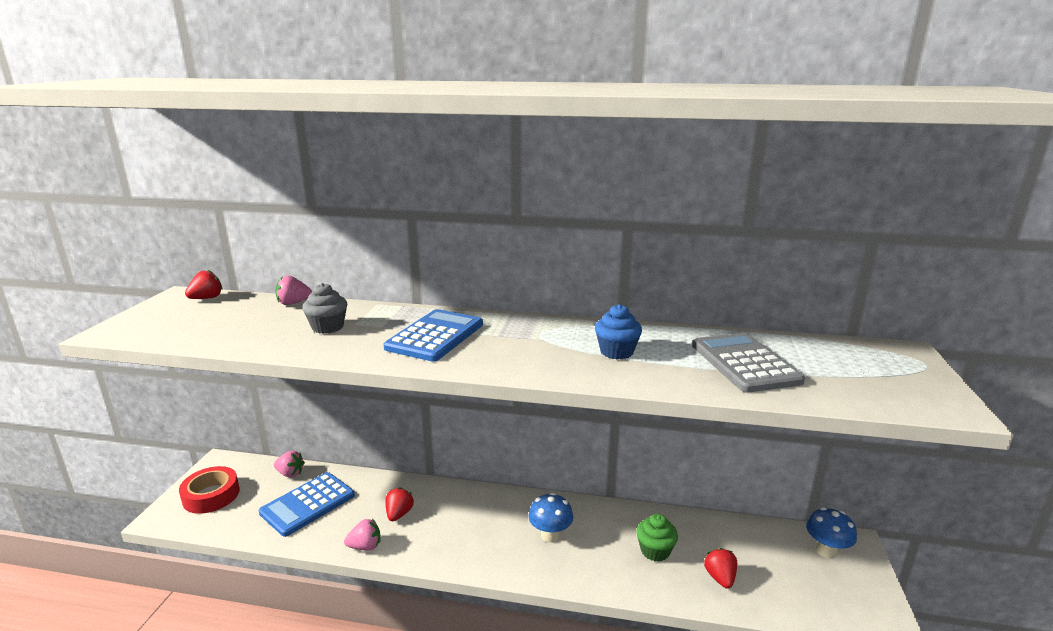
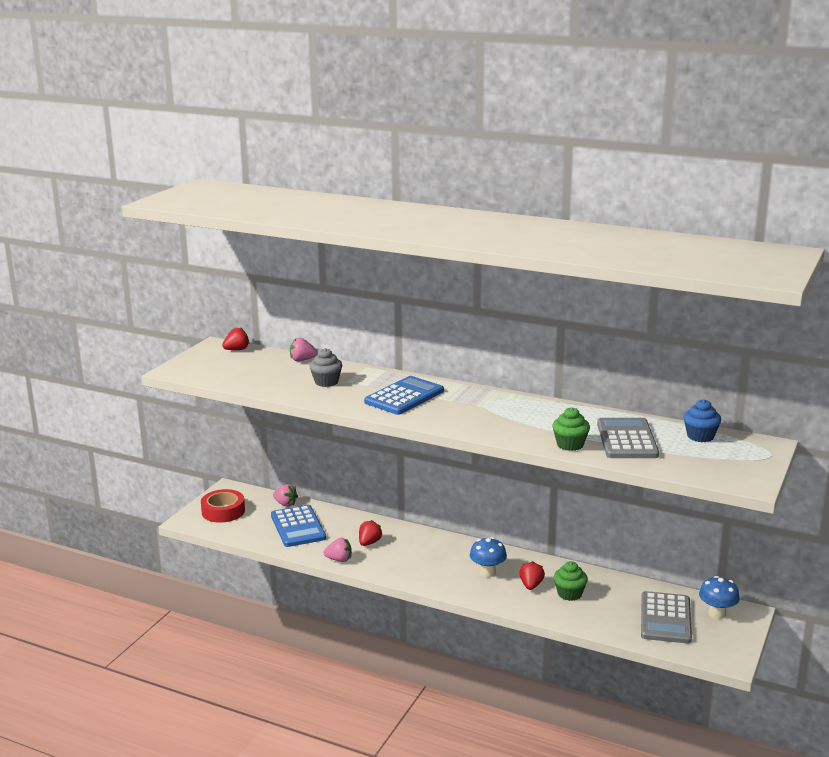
camera: 15 degrees right, 0 degrees up
blue calculator [259,472,355,537] -> blue calculator turned 75 degrees counterclockwise [271,505,326,547]
blue cupcake [595,304,642,359] -> blue cupcake moved to [683,399,721,442]
red strawberry [704,548,737,589] -> red strawberry moved to [519,561,545,590]
none -> green cupcake [552,407,590,451]
none -> grey calculator [641,591,692,643]

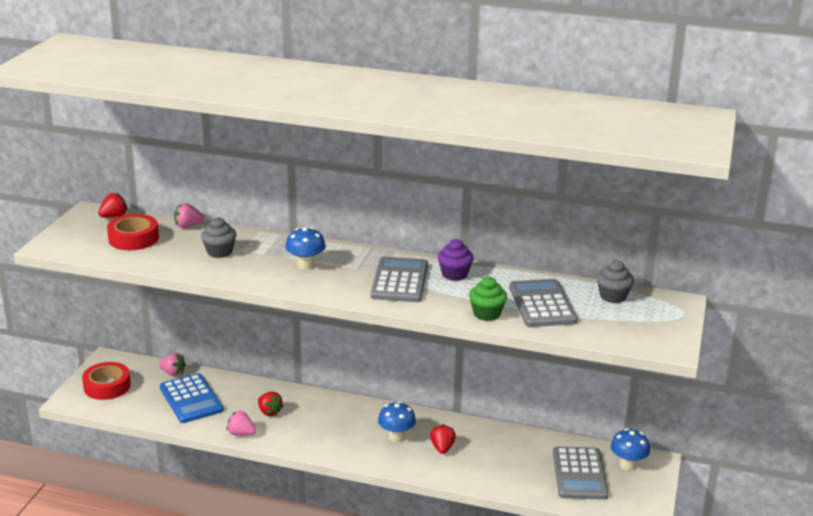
camera: 10 degrees left, 5 degrees up
pink strawberry [323,538,352,562] -> pink strawberry turned 150 degrees counterclockwise [226,411,256,436]
red strawberry [359,520,382,546] -> red strawberry turned 120 degrees clockwise [258,392,284,416]
blue calculator [364,376,444,415] -> blue mushroom [285,227,326,270]
green cupcake [554,561,588,601] -> none
blue cupcake [683,399,721,442] -> grey cupcake [597,260,634,303]
none -> red tape [107,214,159,250]
none -> grey calculator [370,257,428,302]
none -> purple cupcake [438,239,474,281]

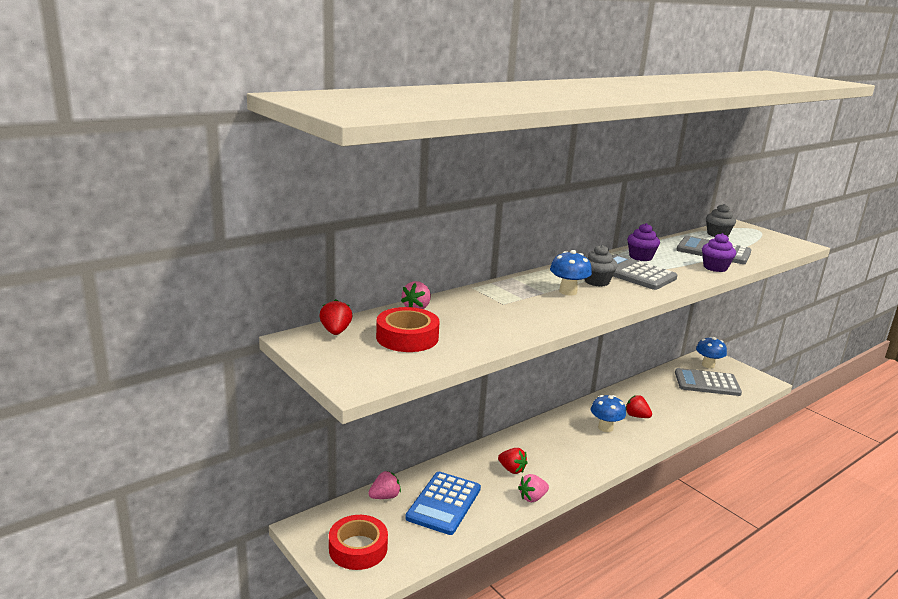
camera: 55 degrees left, 5 degrees down
blue calculator [160,373,223,423] -> blue calculator turned 105 degrees clockwise [405,472,481,535]
grey cupcake [201,217,236,258] -> grey cupcake moved to [584,245,617,287]
red strawberry [258,392,284,416] -> red strawberry turned 45 degrees clockwise [498,448,528,474]
green cupcake [469,277,507,321] -> purple cupcake [702,233,736,272]
grey calculator [553,446,608,500] -> grey calculator turned 150 degrees clockwise [675,368,742,396]

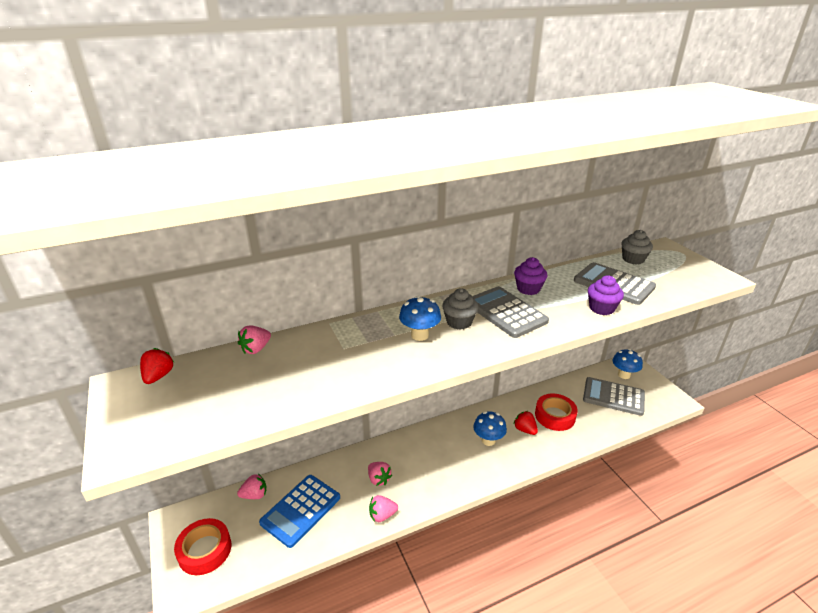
camera: 15 degrees right, 10 degrees up
red tape [376,307,440,352] -> red tape moved to [535,394,578,431]
red strawberry [498,448,528,474] -> pink strawberry [368,462,392,486]

